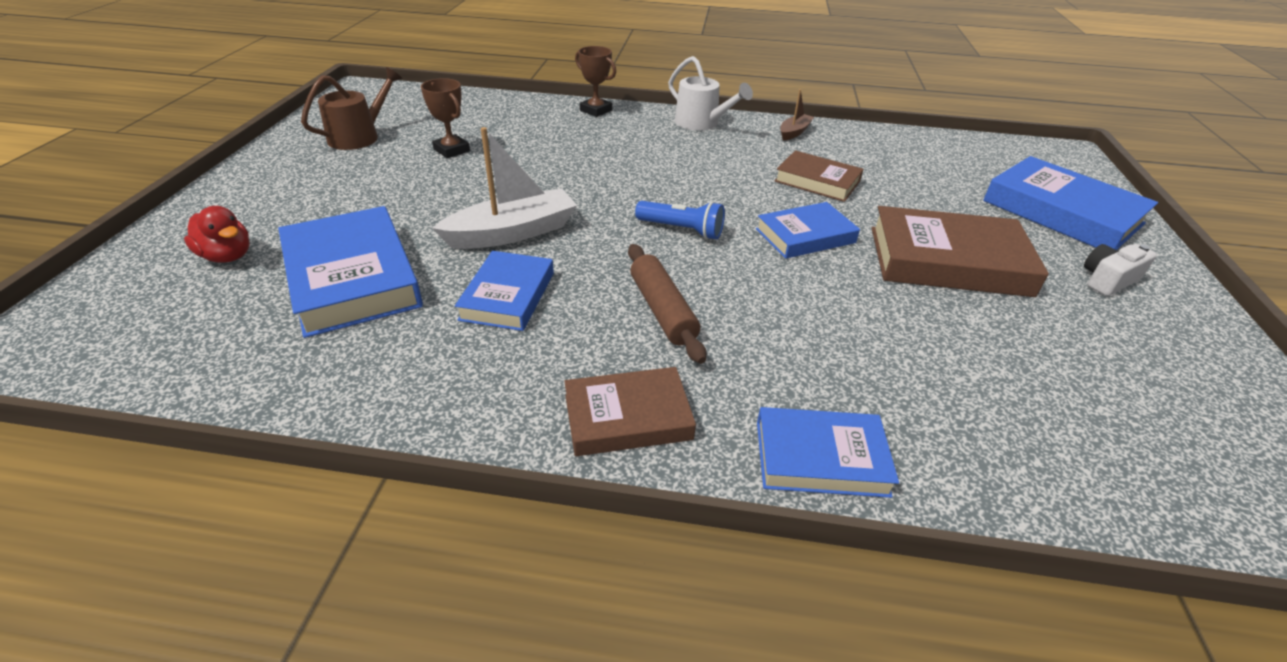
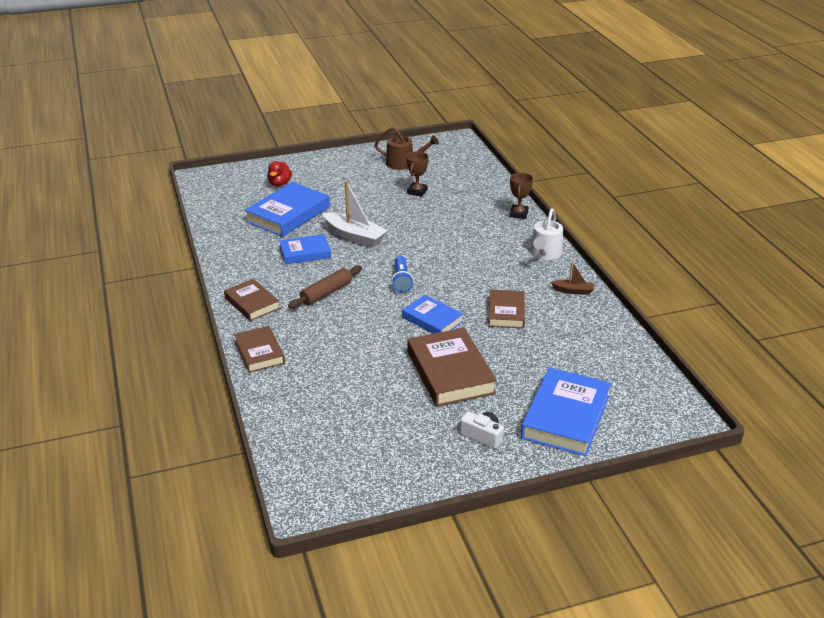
camera: 65 degrees right, 5 degrees down
blue book [757,407,899,498] -> brown book [234,326,285,373]

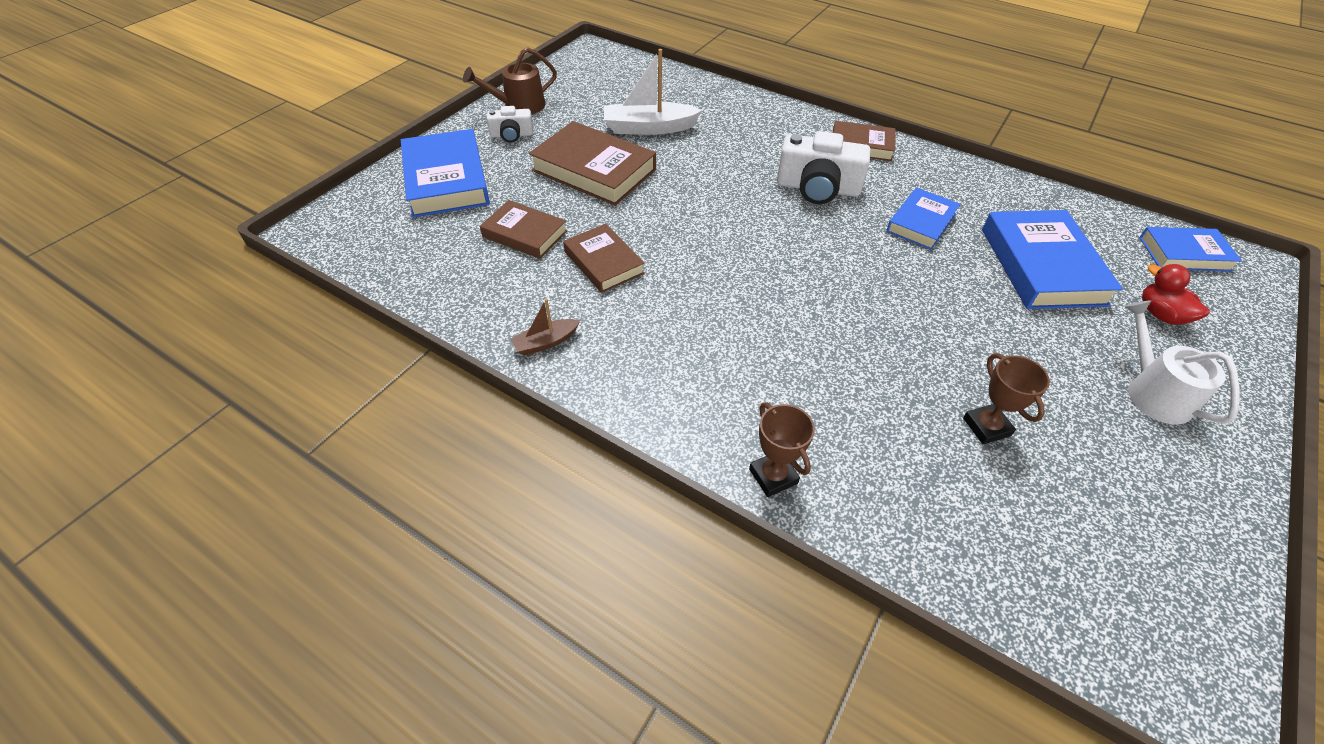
camera: 140 degrees right, 15 degrees up
brown book [234,326,285,373] -> brown book moved to [480,200,567,259]
brown rolling pin [288,265,362,309] -> white camera [777,131,871,204]
white boat [323,181,388,247] -> white boat moved to [604,49,703,135]
brown watering can [374,127,439,170] -> brown watering can moved to [463,47,557,114]
blue flashlight [392,256,414,293] -> none
blue book [402,295,464,334] -> blue book moved to [1139,227,1242,272]
white watering can [530,208,563,260] -> white watering can moved to [1124,300,1240,424]

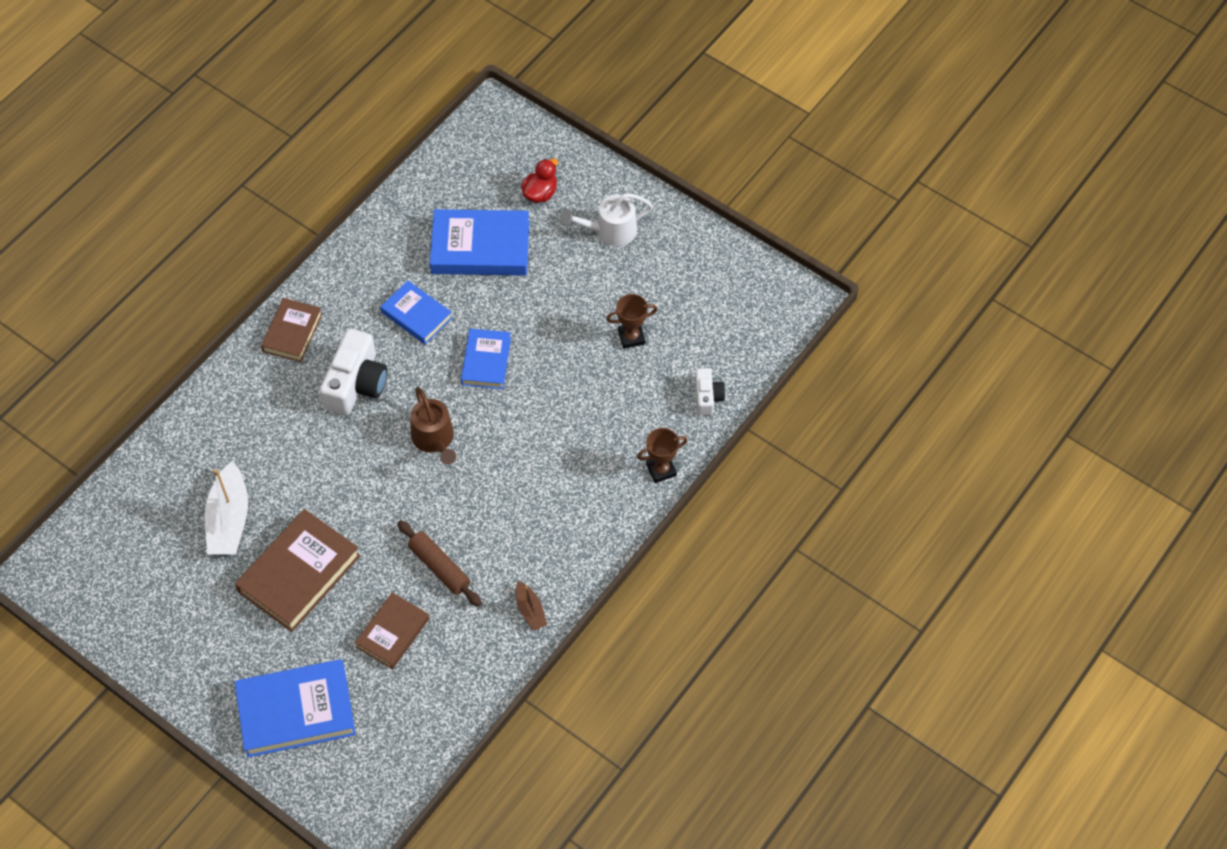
camera: 85 degrees left, 10 degrees up
brown watering can [463,47,557,114] -> brown watering can moved to [410,387,456,465]
white camera [487,106,533,143] -> white camera moved to [695,368,725,416]
brown book [563,224,645,293] -> brown rolling pin [397,520,482,607]
blue book [1139,227,1242,272] -> blue book moved to [461,329,511,389]
red duck [1142,264,1210,325] -> red duck turned 150 degrees clockwise [521,158,558,203]

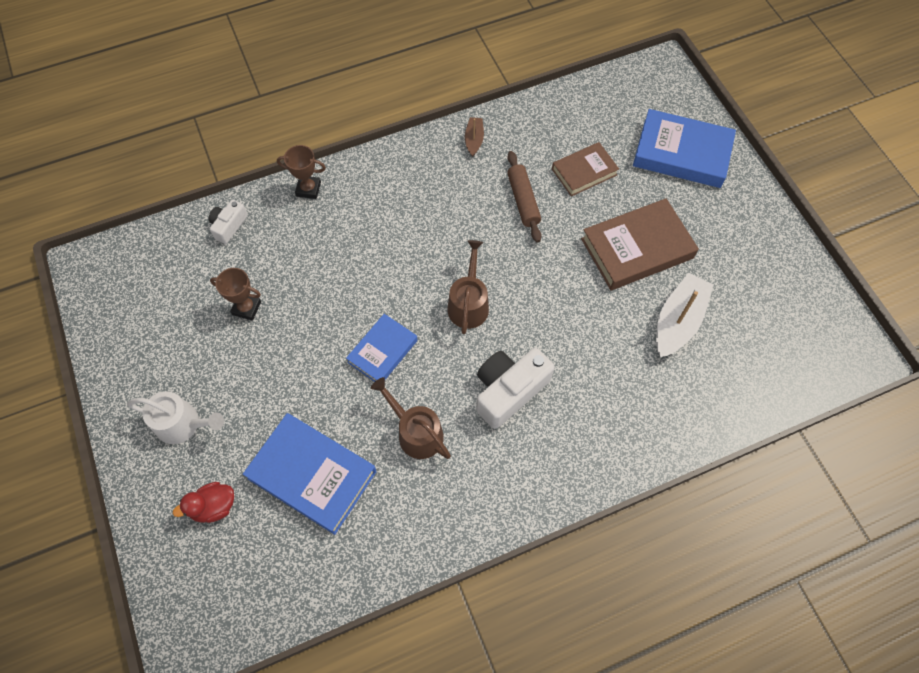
camera: 150 degrees left, 5 degrees up
brown book [261,298,322,362] -> none
blue book [380,281,452,344] -> brown watering can [371,377,451,459]

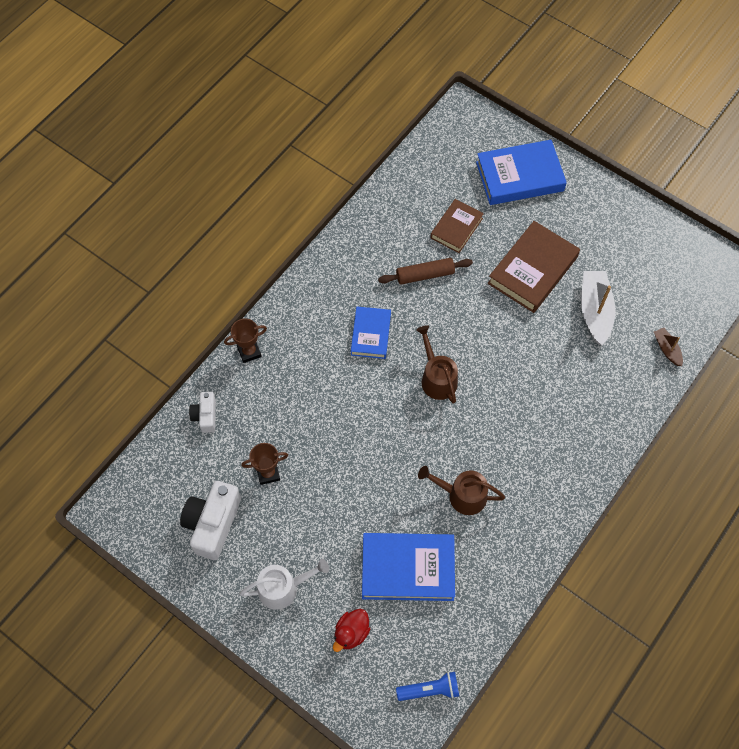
camera: 30 degrees left, 0 degrees up
blue book [346,314,418,382] -> blue book moved to [351,306,391,359]
brown boat [465,117,484,157] -> brown boat moved to [654,328,683,366]
white camera [476,348,555,429] -> white camera moved to [180,481,241,560]
brown rolling pin [507,151,542,243] -> brown rolling pin turned 60 degrees counterclockwise [378,258,473,285]
none -> blue flashlight [396,672,459,701]

